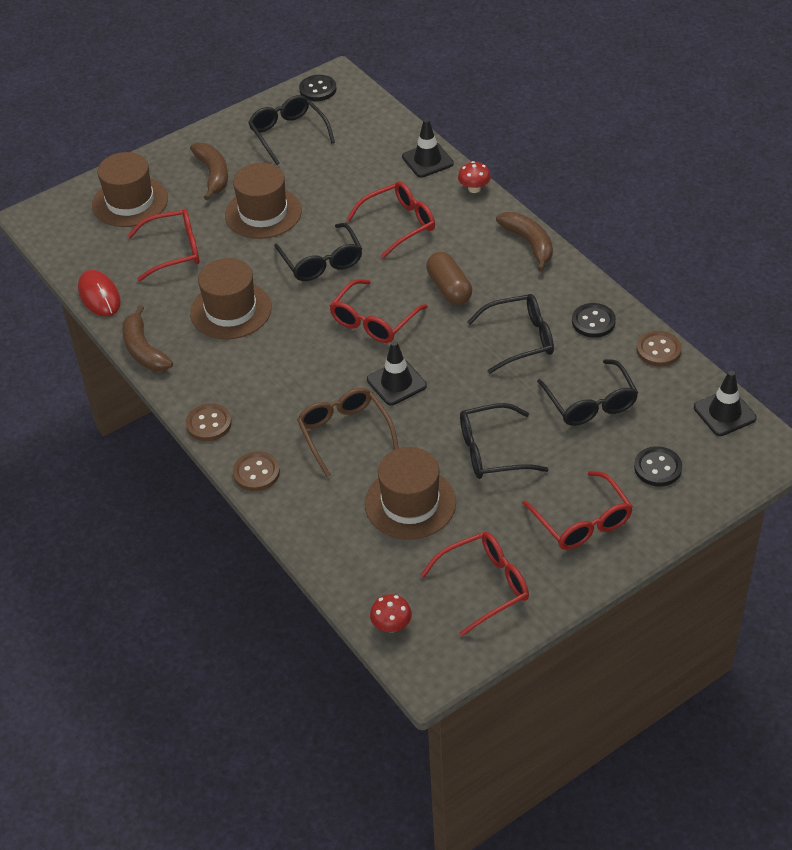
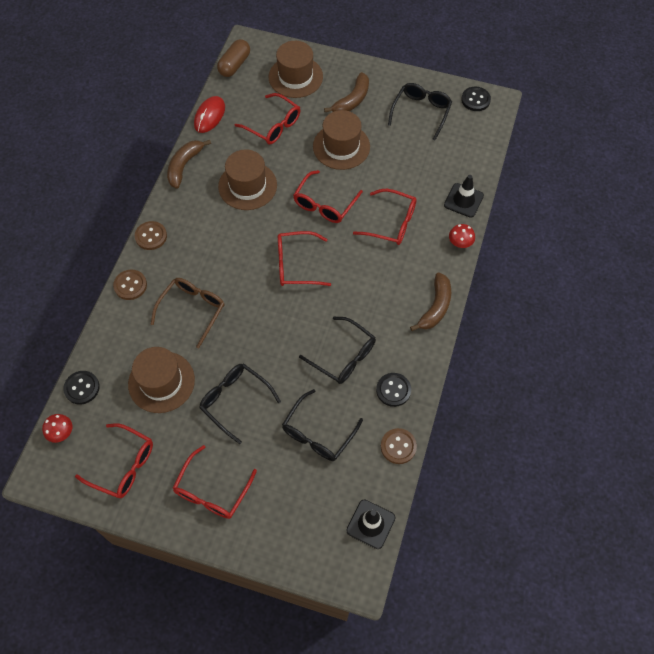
camera: 50 degrees right, 15 degrees up
black glasses [274,223,362,281] -> red glasses [293,170,363,223]
black traffic cone [367,341,427,405] -> none
brown capsule [426,252,472,305] -> brown capsule moved to [217,39,250,77]
black button [634,446,682,486] -> black button moved to [63,371,100,405]

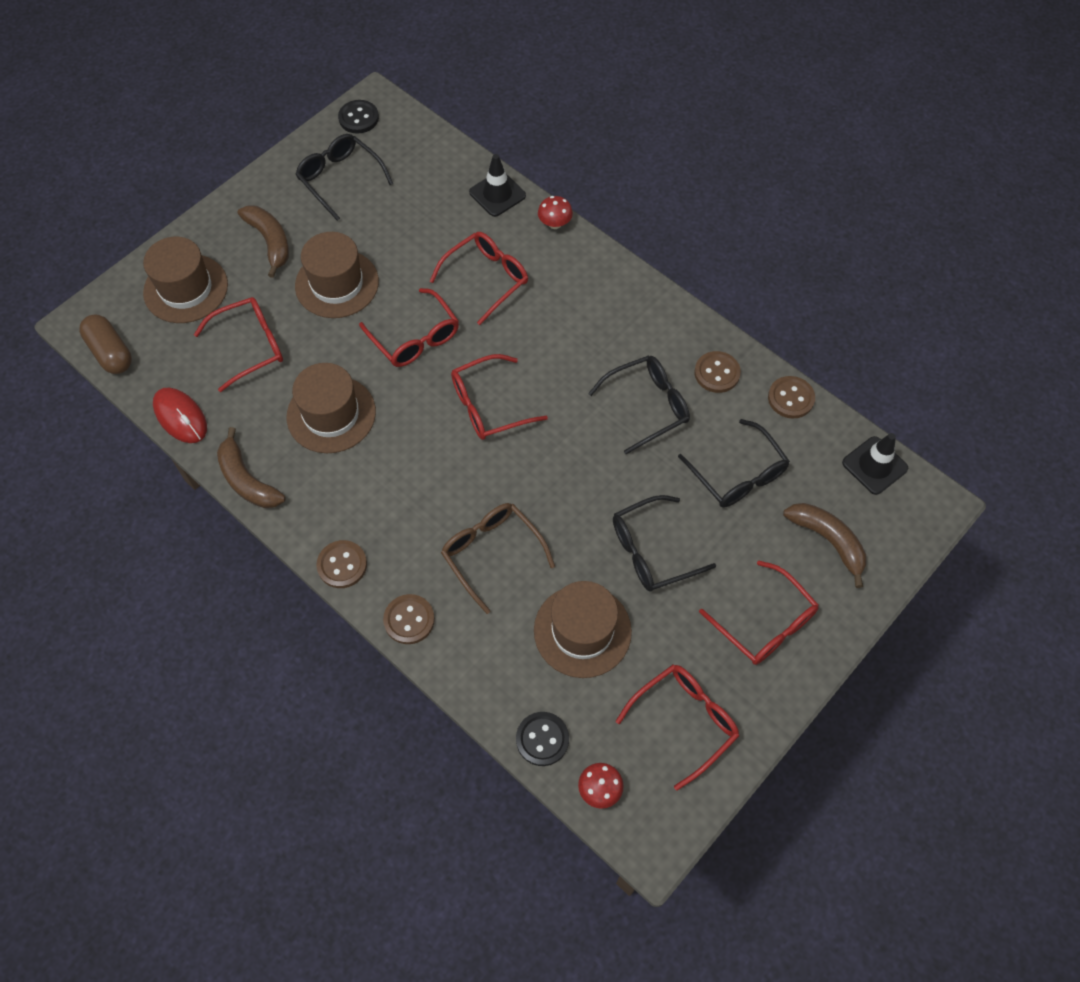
camera: 65 degrees left, 0 degrees up
red glasses [278,231,331,286] -> red glasses turned 45 degrees clockwise [451,354,548,440]
black button [376,373,411,407] -> brown button [694,351,741,393]
brown banana [410,273,451,331] -> brown banana moved to [783,503,866,588]

